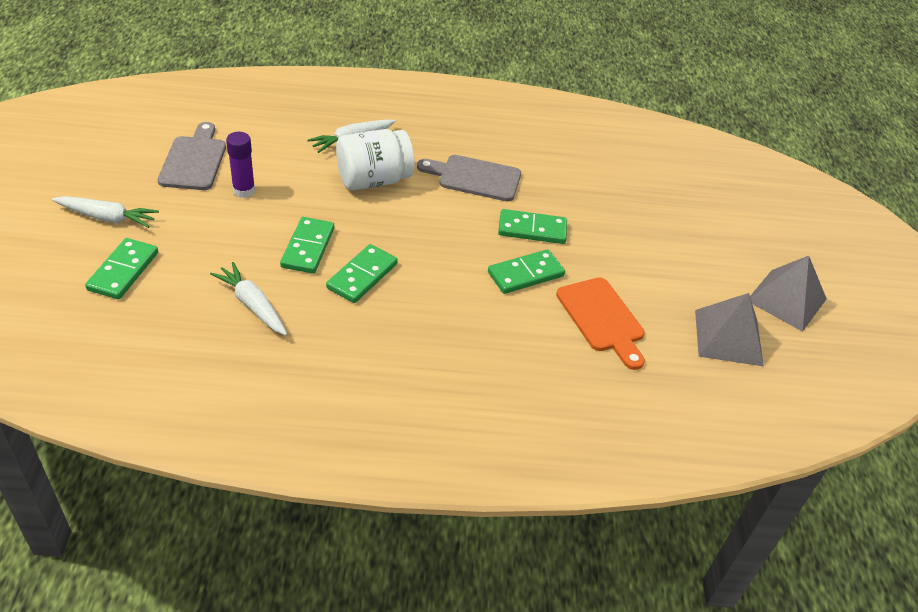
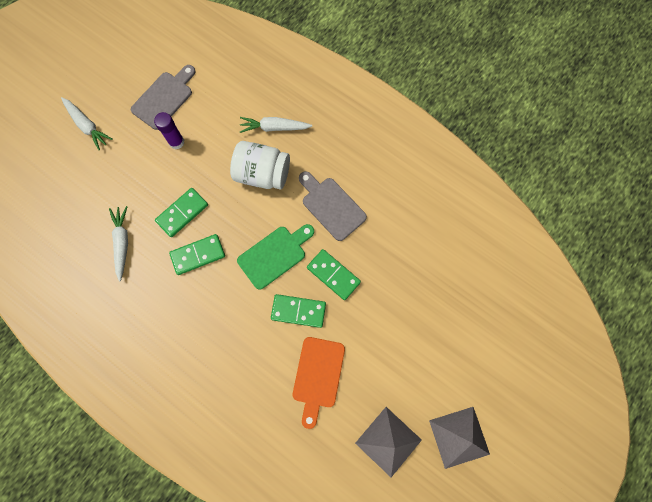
camera: 40 degrees right, 30 degrees up
green domino [85,238,158,299] -> none
none -> green cutting board [237,224,314,290]

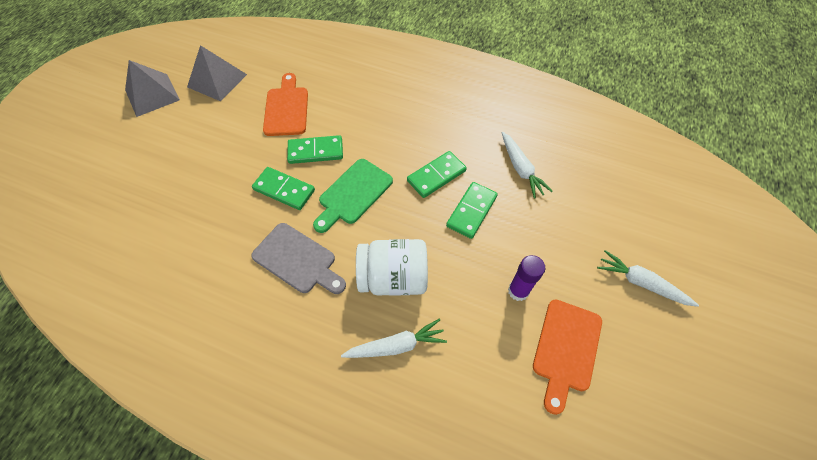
camera: 165 degrees right, 15 degrees down
grey cutting board [131,65,196,130] -> orange cutting board [533,299,602,415]

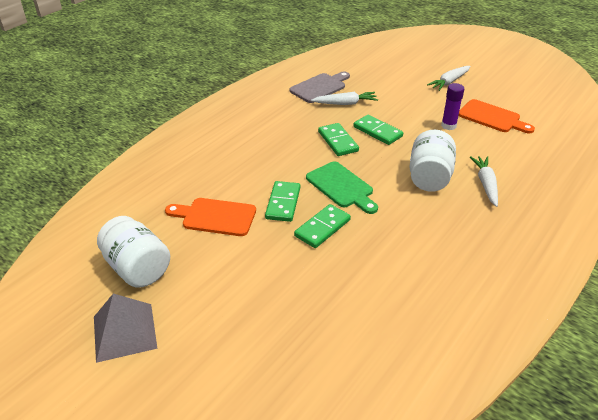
camera: 75 degrees left, 20 degrees down
grey pyramid [187,45,247,101] -> white jar [97,216,170,288]
grey cutting board [251,223,346,294] -> grey cutting board moved to [289,72,350,103]

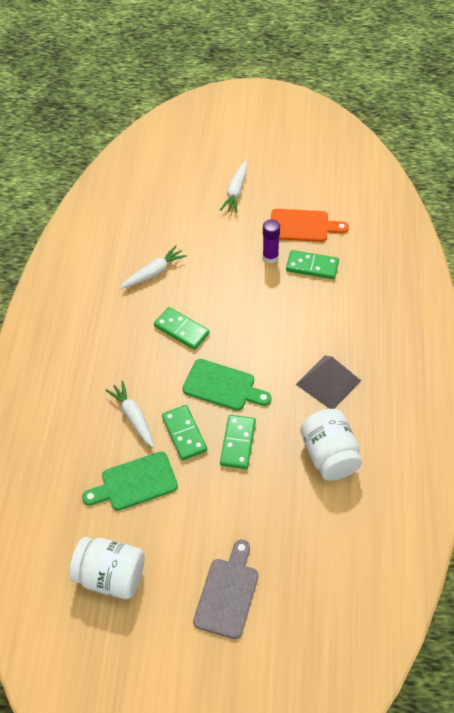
camera: 30 degrees left, 15 degrees up
grey pyramid [94,294,158,363] -> grey pyramid moved to [296,355,361,409]
orange cutting board [165,198,256,236] -> green cutting board [82,452,178,511]
grey cutting board [289,72,350,103] -> grey cutting board moved to [193,540,258,639]
green domino [354,114,403,145] -> green domino moved to [286,250,339,279]
white jar [409,130,456,192] -> white jar moved to [300,409,362,481]
white carrot [470,156,498,207] -> white carrot moved to [105,381,154,448]

